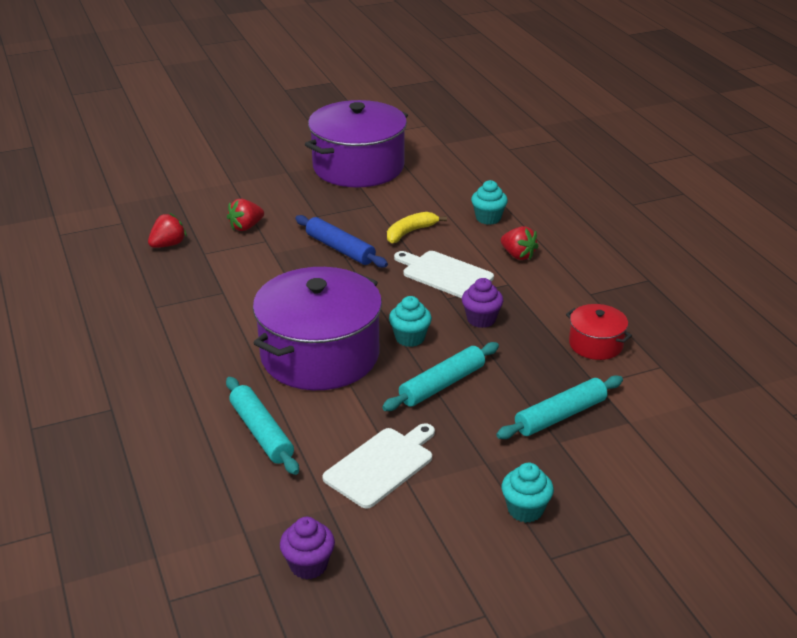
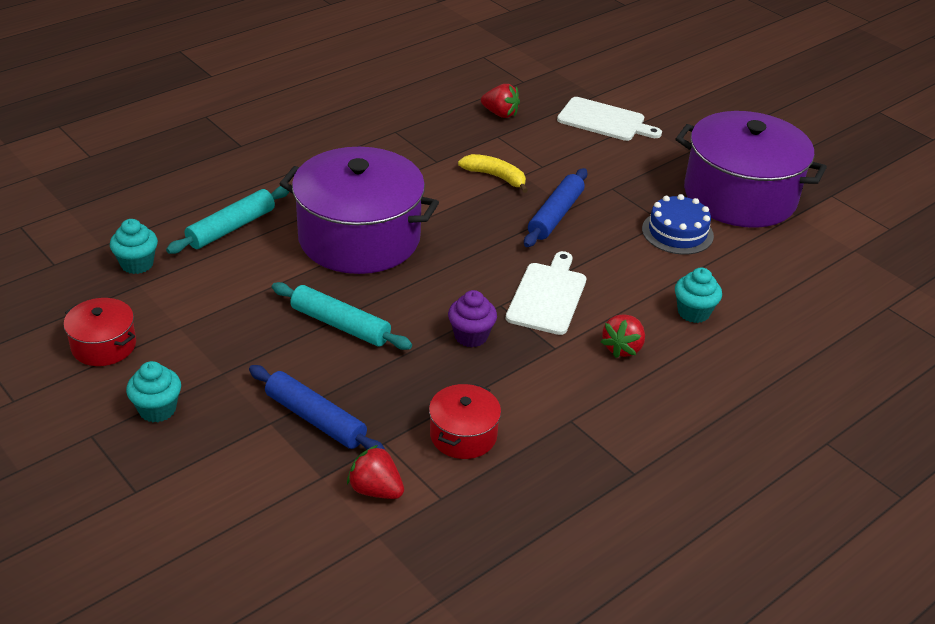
camera: 70 degrees right, 5 degrees up
red strawberry [227,199,264,231] -> red strawberry moved to [347,445,404,499]
purple cupcake [280,517,335,580] -> none
white cutting board [322,423,435,509] -> white cutting board moved to [557,97,662,141]
yellow banana [387,212,447,243] -> yellow banana moved to [458,154,528,193]
turquoise cupcake [389,296,432,347] -> turquoise cupcake moved to [110,219,158,274]
turquoise rolling pin [496,375,623,439] -> blue rolling pin [249,365,385,450]
none -> red pot [64,298,136,366]
none -> blue cake [642,194,714,255]

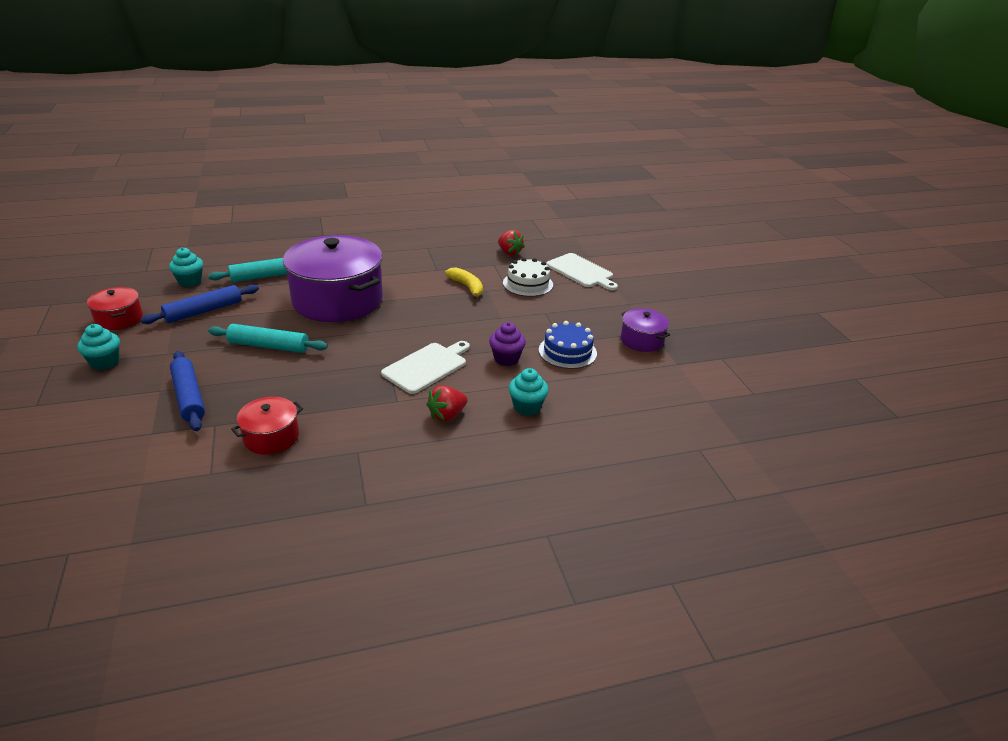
camera: 25 degrees right, 5 degrees down
turquoise rolling pin [272,282,412,350] -> turquoise rolling pin turned 45 degrees counterclockwise [208,324,328,353]
red strawberry [347,445,404,499] -> none
purple cupcake [448,290,497,347] -> purple cupcake moved to [489,322,526,366]
blue rolling pin [524,168,588,247] -> blue rolling pin moved to [140,285,259,324]
purple pot [676,111,827,228] -> purple pot [621,308,670,352], size x0.46
none -> white cake [503,258,553,297]

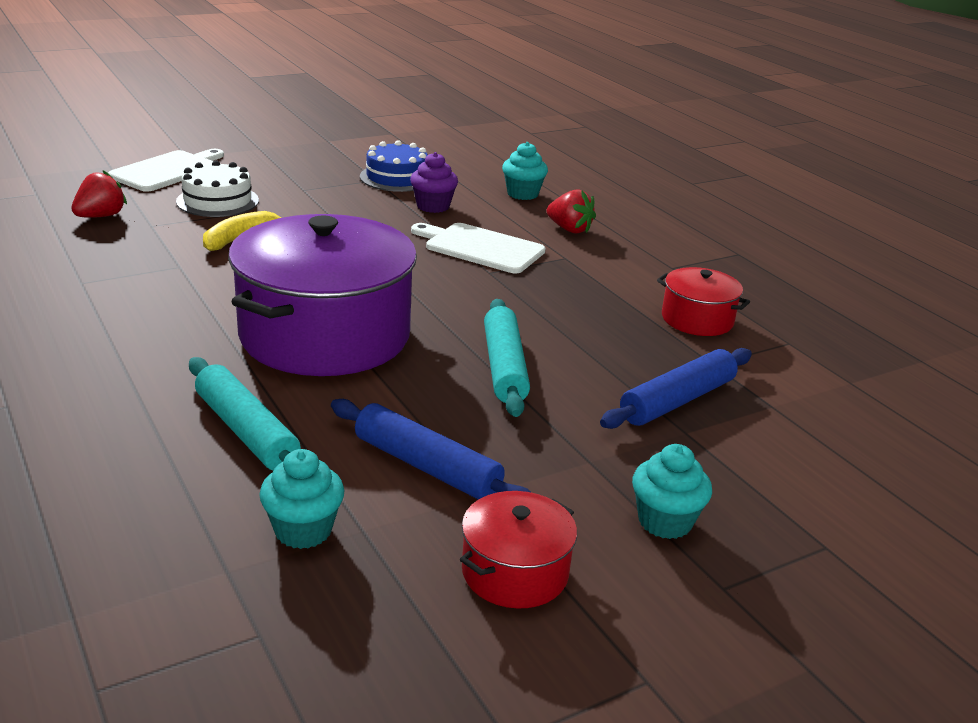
camera: 105 degrees left, 5 degrees down
purple pot [621,308,670,352] -> none

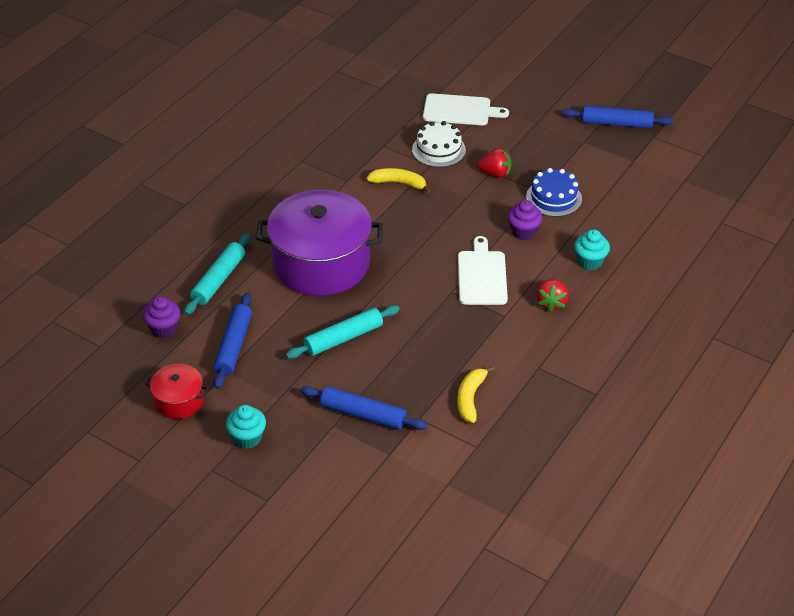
camera: 65 degrees right, 15 degrees up
red strawberry [71,170,127,218] -> red strawberry moved to [477,148,511,178]
turquoise cupcake [259,449,345,549] -> purple cupcake [143,296,180,338]
red pot [657,267,750,336] -> yellow banana [458,365,495,423]
none -> blue rolling pin [563,106,674,128]

